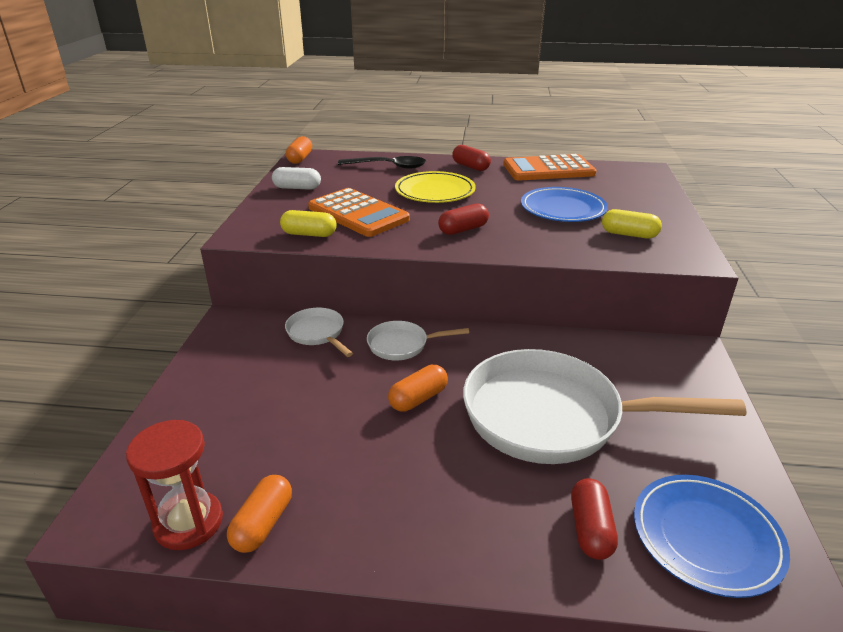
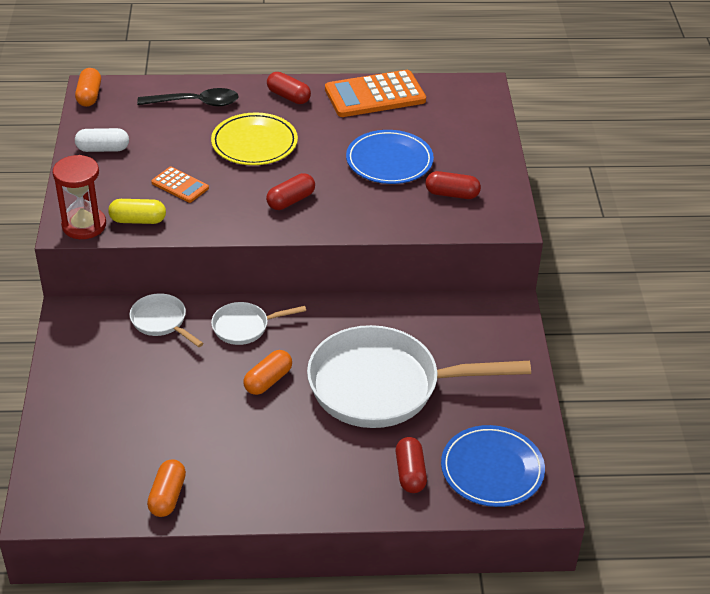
camera: 10 degrees left, 10 degrees up
red hourglass [126,420,223,550] -> red hourglass moved to [53,155,106,239]
orange calculator [308,188,410,237] -> orange calculator [151,167,209,203], size x0.52
yellow capsule [602,209,662,238] -> red capsule [425,171,481,199]

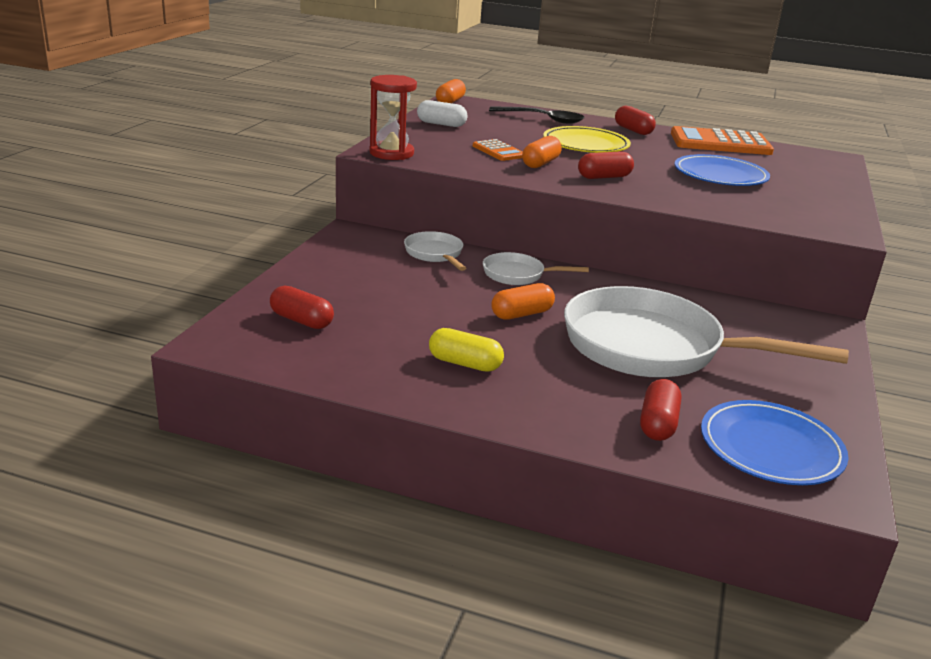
camera: 20 degrees right, 15 degrees down
yellow capsule [108,199,166,224] -> yellow capsule moved to [429,328,504,372]
orange capsule [147,459,186,517] -> orange capsule moved to [522,136,562,168]
red capsule [425,171,481,199] -> red capsule moved to [270,285,334,329]

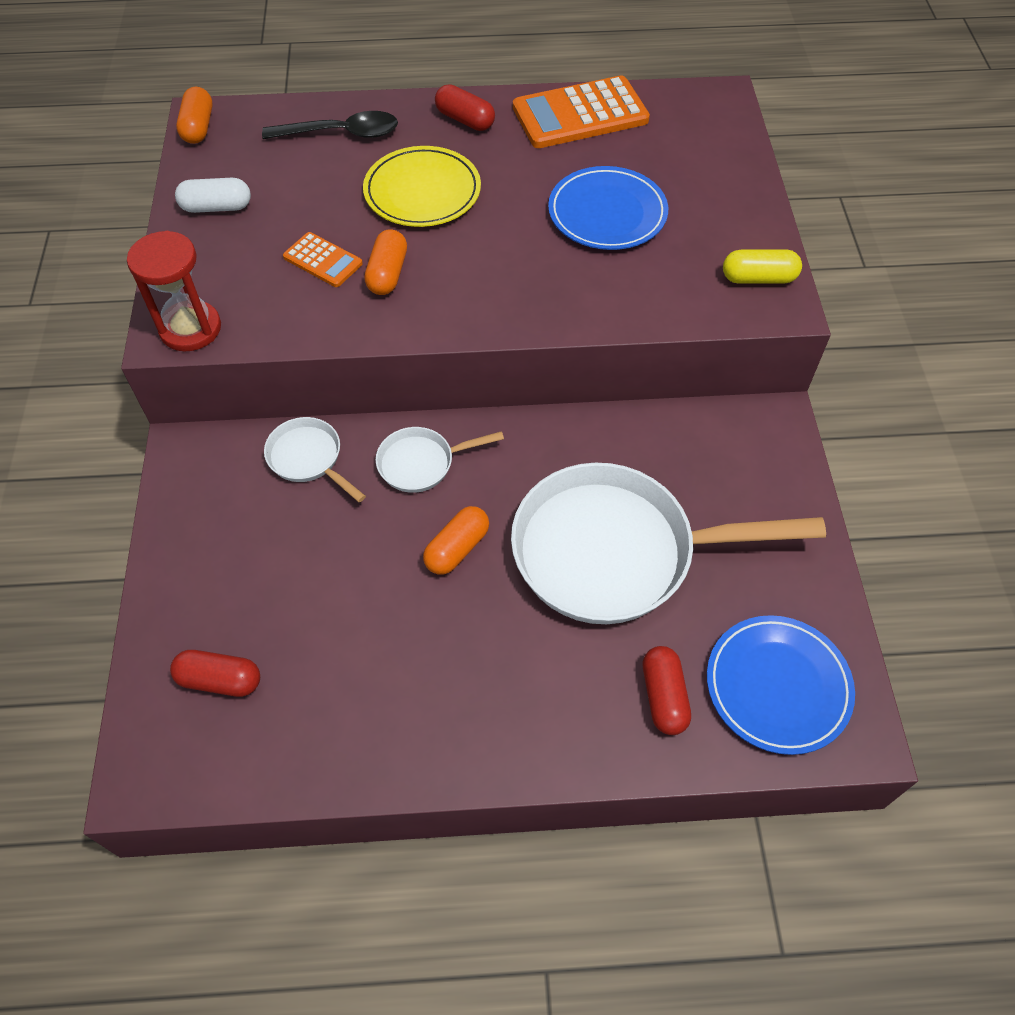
camera: 20 degrees left, 30 degrees up
yellow capsule [429,328,504,372] -> yellow capsule moved to [723,250,802,284]
red capsule [578,152,634,179] -> none

